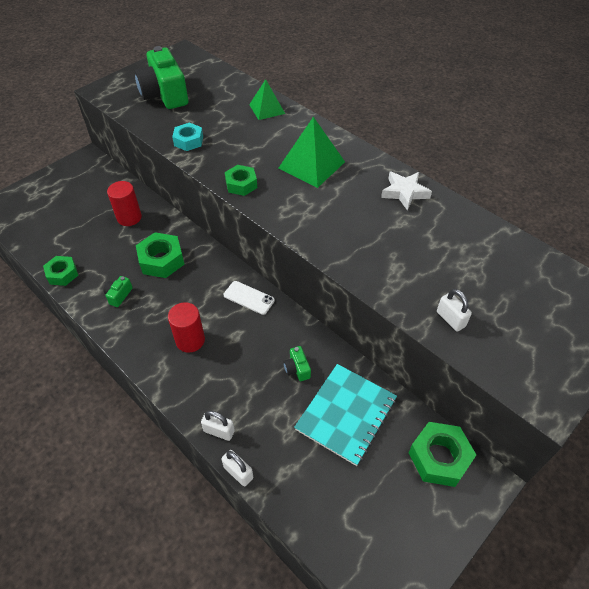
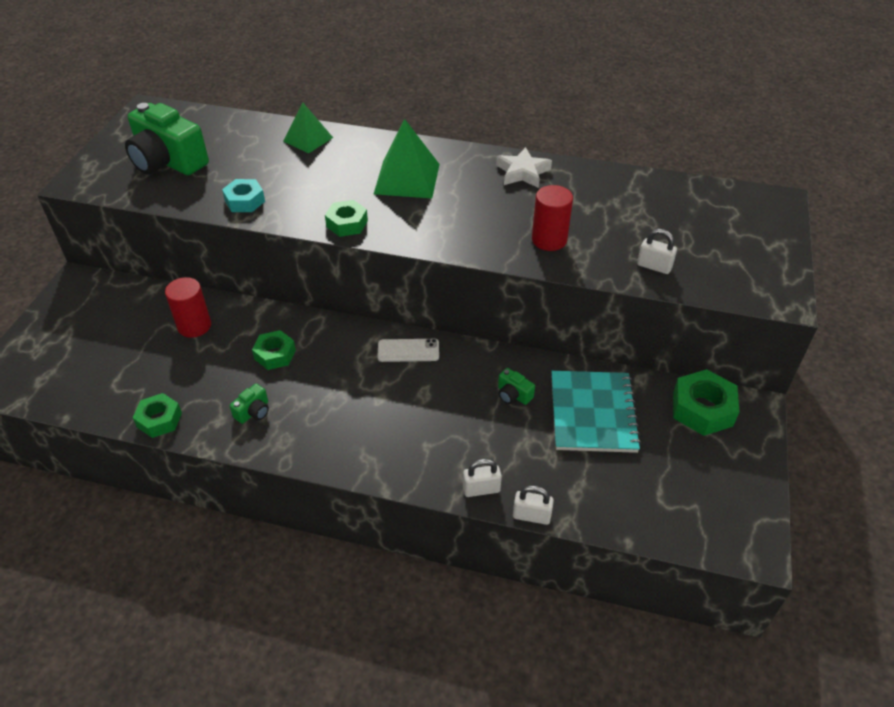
camera: 30 degrees left, 5 degrees down
green camera [104,276,133,307] -> green camera turned 135 degrees counterclockwise [230,384,269,424]
green nut [136,232,185,278] -> green nut [252,330,296,370], size x0.66
red cylinder [168,302,205,353] -> red cylinder moved to [532,185,573,251]

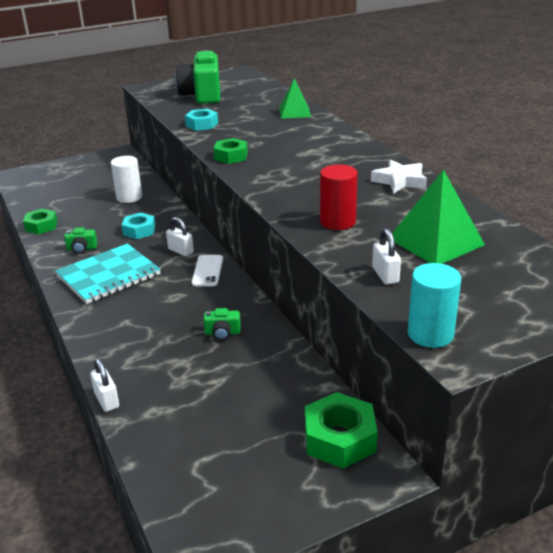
camera: 50 degrees right, 15 degrees down
red cylinder [165,277,211,338] -> white cylinder [111,156,142,203]
green nut [252,330,296,370] -> turquoise nut [122,213,156,239]
green pyramid [374,119,440,198] -> green pyramid moved to [392,169,485,264]
white phone [377,339,439,362] -> white phone turned 45 degrees clockwise [192,255,223,286]
white padlock [463,459,502,497] -> white padlock moved to [166,217,194,256]
green camera [498,368,535,405] -> green camera turned 90 degrees counterclockwise [203,308,241,341]
turquoise notebook [551,371,642,453] -> turquoise notebook moved to [55,244,161,304]
none -> turquoise cylinder [408,263,461,348]

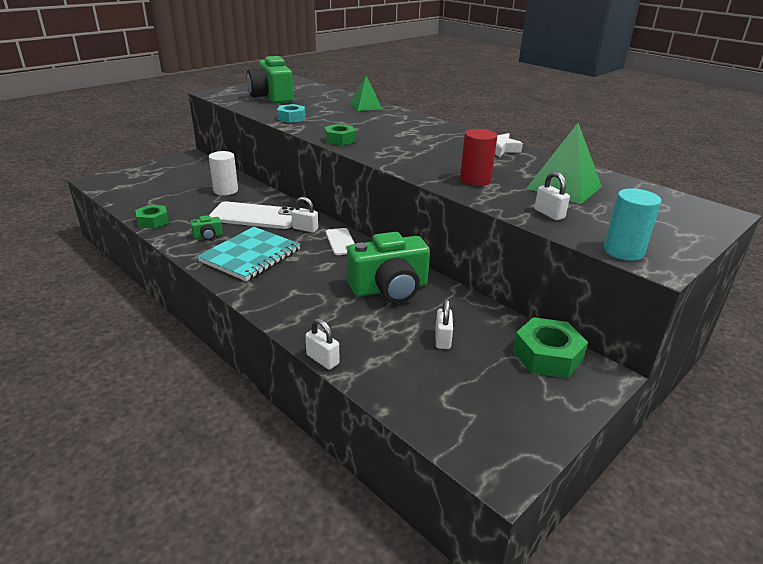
camera: 20 degrees left, 0 degrees up
turquoise nut [122,213,156,239] -> white phone [209,202,295,229]
green camera [203,308,241,341] -> green camera [347,232,430,303], size x2.39
none -> white padlock [435,299,453,349]

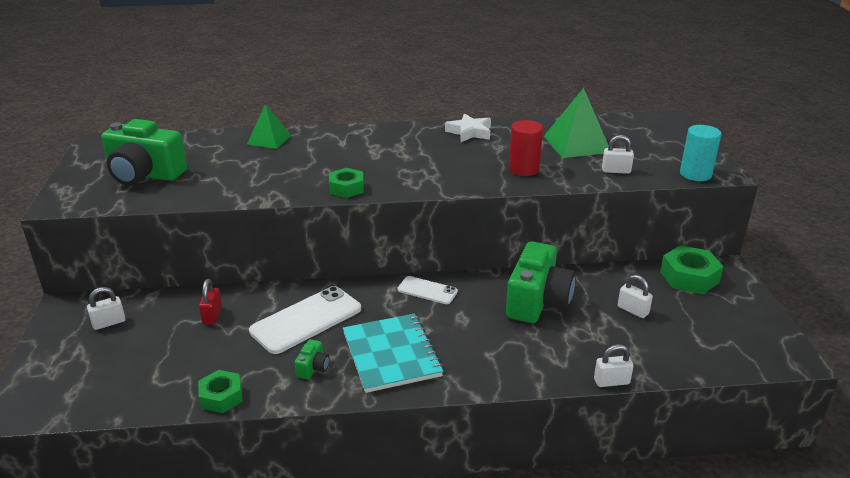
camera: 50 degrees left, 0 degrees up
white cylinder [209,151,238,195] -> red padlock [199,279,222,324]
turquoise nut [277,104,306,123] -> none
white padlock [291,197,318,233] -> white padlock moved to [87,287,126,330]

